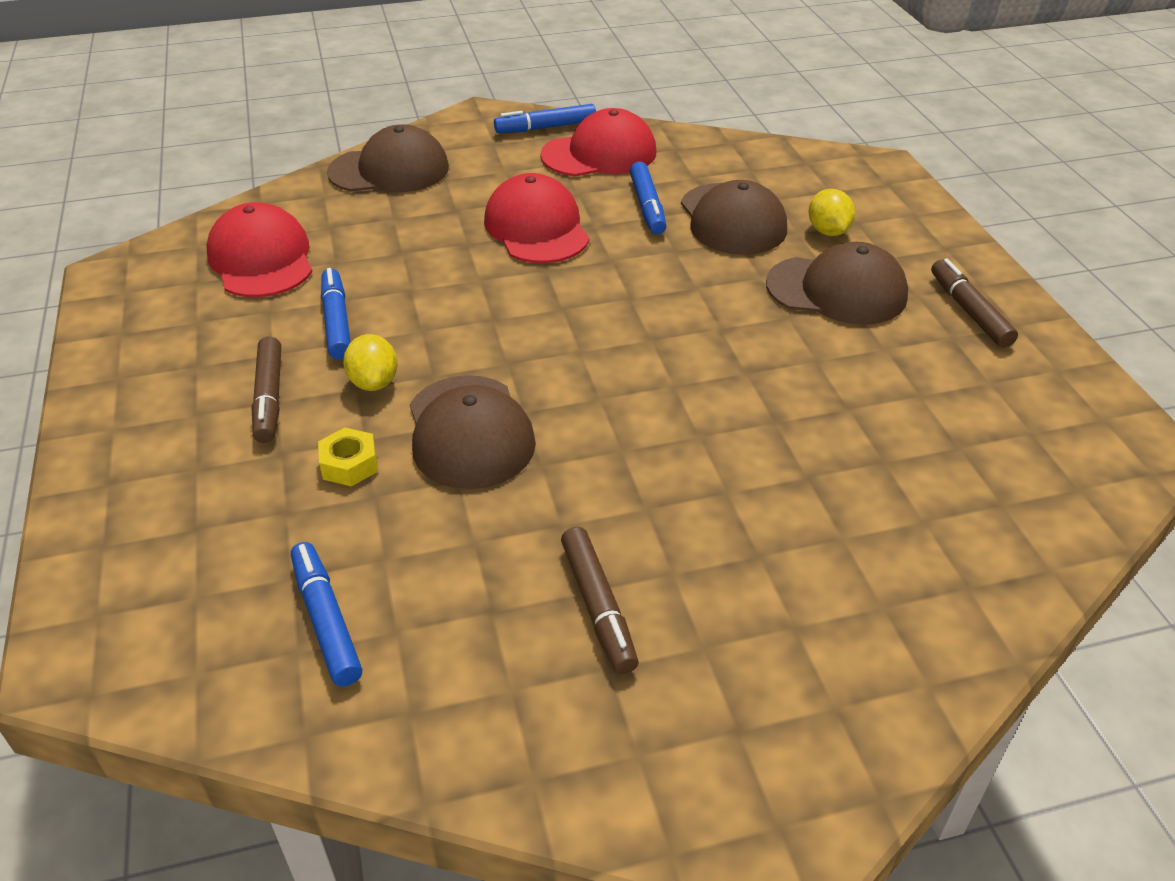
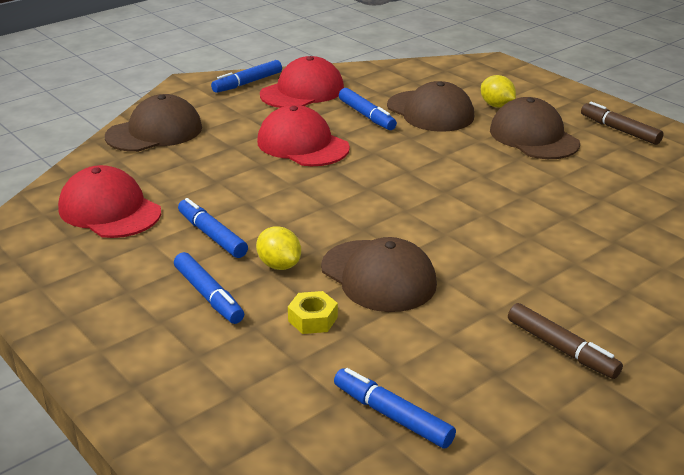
camera: 25 degrees left, 10 degrees down
brown marker [252,337,281,443] -> blue marker [174,252,244,324]
brown cap [766,242,908,325] -> brown cap turned 105 degrees counterclockwise [490,97,580,159]

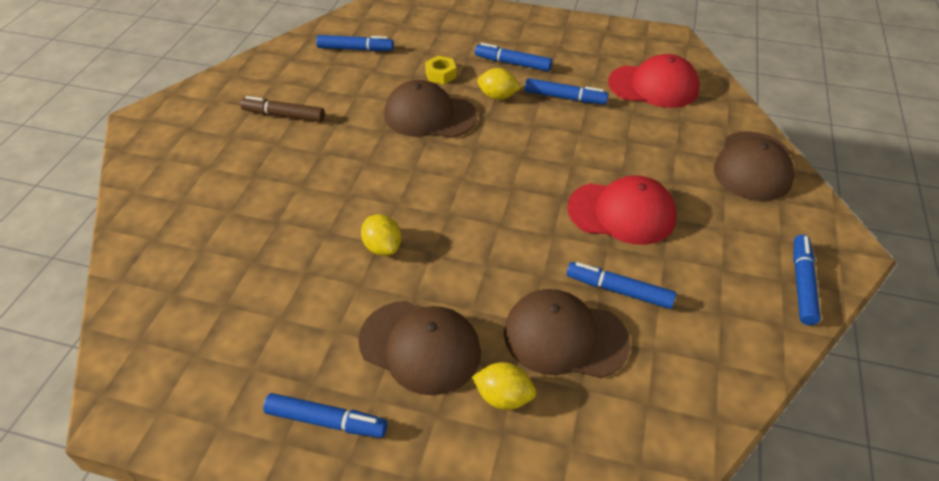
camera: 145 degrees right, 15 degrees up
red cap [260,56,344,108] -> none
brown marker [581,101,664,145] -> blue marker [263,393,387,438]
none -> yellow lemon [361,214,401,256]

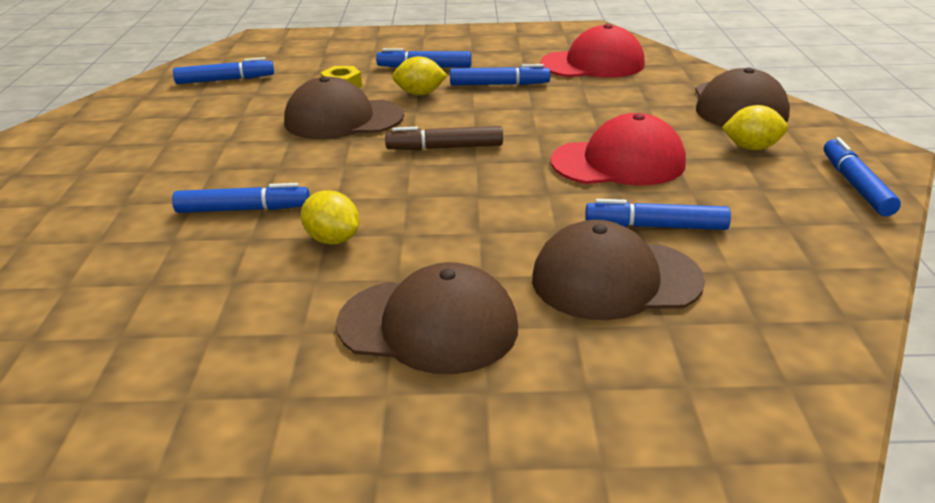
camera: 15 degrees left, 15 degrees down
brown marker [241,96,325,122] -> brown marker moved to [385,126,503,150]
blue marker [263,393,387,438] -> blue marker moved to [172,183,310,213]
yellow lemon [472,362,536,410] -> yellow lemon moved to [722,105,788,150]

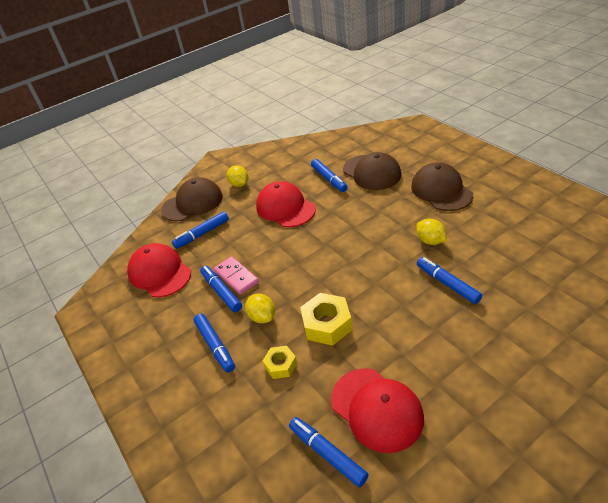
camera: 120 degrees left, 10 degrees up
brown cap [284,76,404,139] -> yellow nut [300,293,352,346]
yellow lemon [301,190,359,244] -> yellow lemon turned 45 degrees counterclockwise [416,219,447,245]
brown marker [385,126,503,150] -> none
blue marker [824,137,901,217] -> blue marker moved to [172,211,229,249]
none -> pink domino [214,256,259,295]
none -> red cap [331,368,424,453]

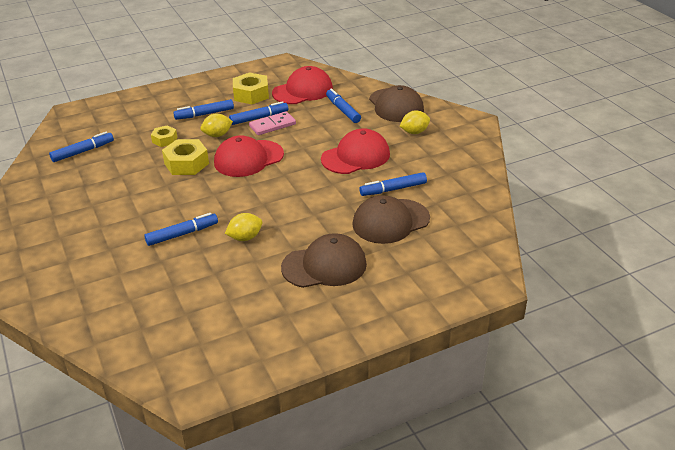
camera: 95 degrees right, 5 degrees down
red cap [331,368,424,453] -> red cap moved to [214,135,284,177]
none -> yellow nut [233,72,269,104]

